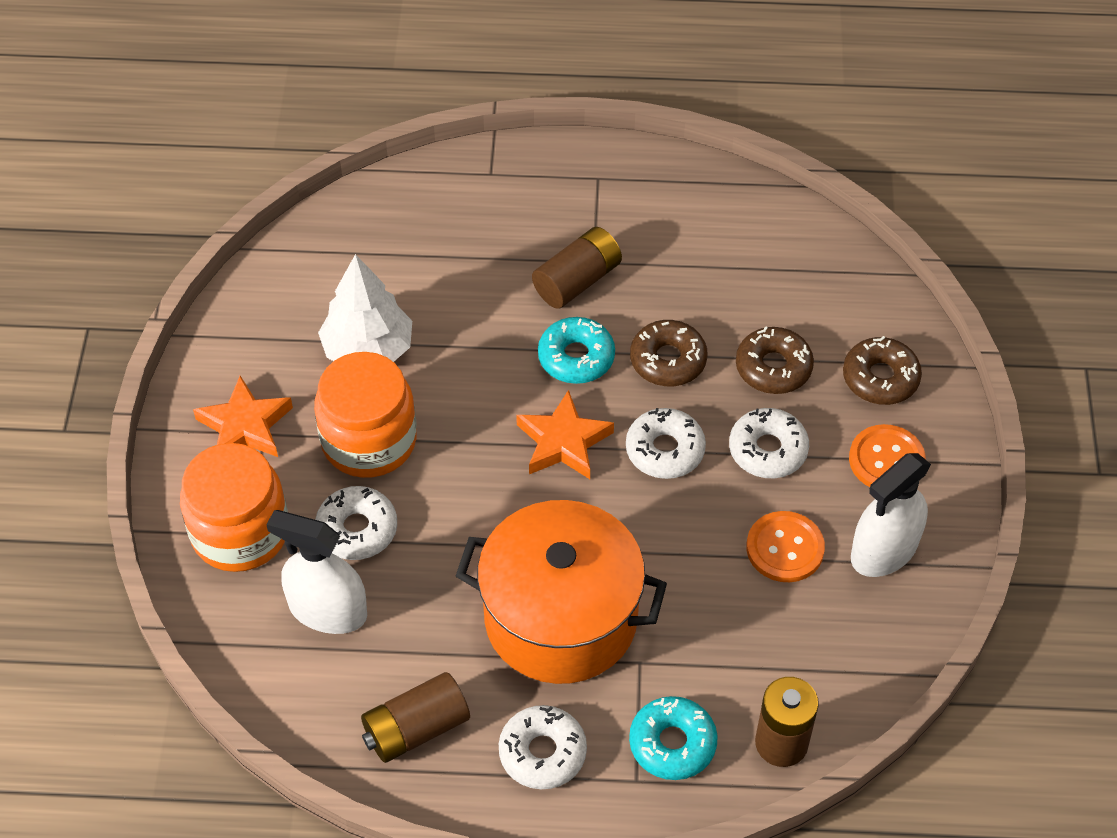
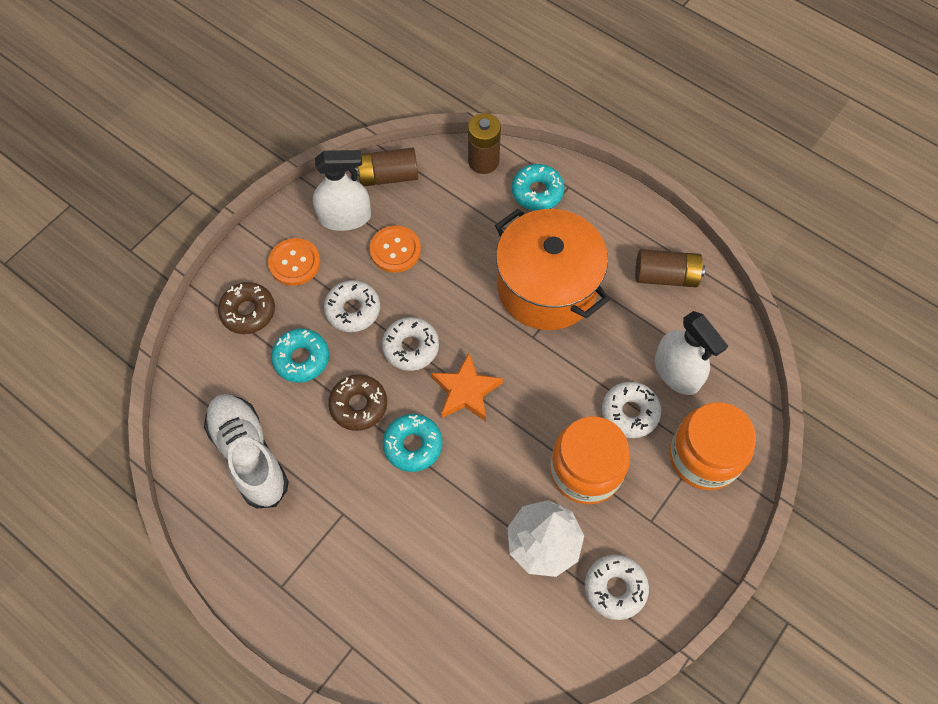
camera: 145 degrees left, 10 degrees up
orange star [193,376,293,457] -> none
white donut [499,705,587,789] -> white donut moved to [585,554,649,620]
brown battery [532,227,622,309] -> brown battery moved to [355,148,418,187]
brown donut [736,326,814,394] -> turquoise donut [271,328,329,383]
none -> white shoe [204,394,289,508]

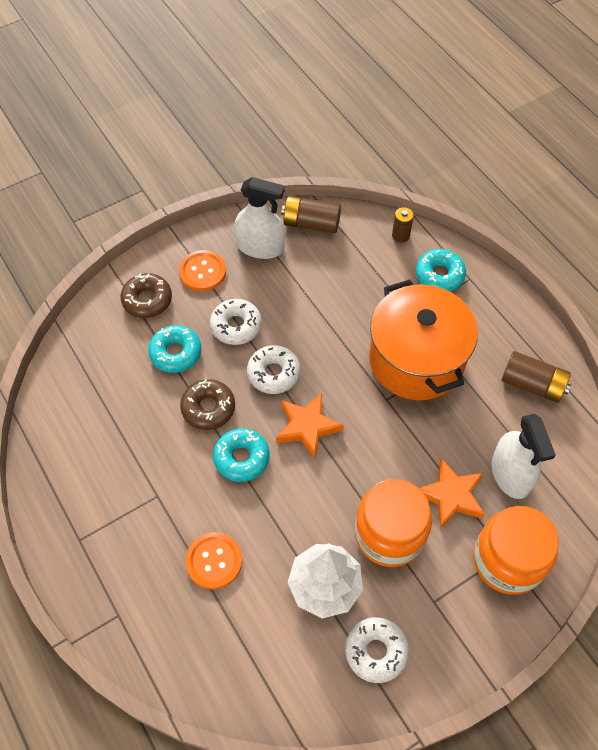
camera: 20 degrees right, 5 degrees down
white shoe [204,394,289,508] -> none
orange button [370,226,421,273] -> orange button moved to [185,532,242,589]
brown battery [468,113,501,174] -> brown battery [392,207,414,242], size x0.62
white donut [602,382,661,438] -> orange star [419,458,485,529]

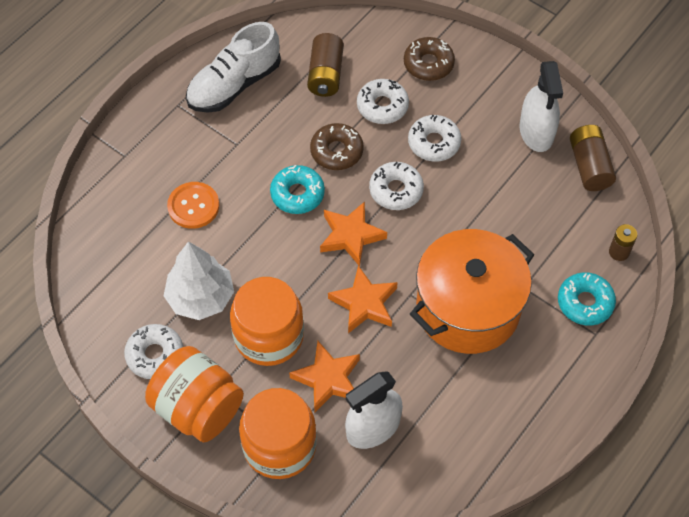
camera: 70 degrees right, 0 degrees up
turquoise donut [148,325,201,373] -> white donut [357,79,409,124]
orange button [179,250,226,291] -> none
brown battery [501,351,571,403] -> brown battery moved to [307,33,344,97]
none -> orange jar [145,346,244,442]
none -> white shoe [186,22,281,113]
none -> orange star [328,266,398,333]

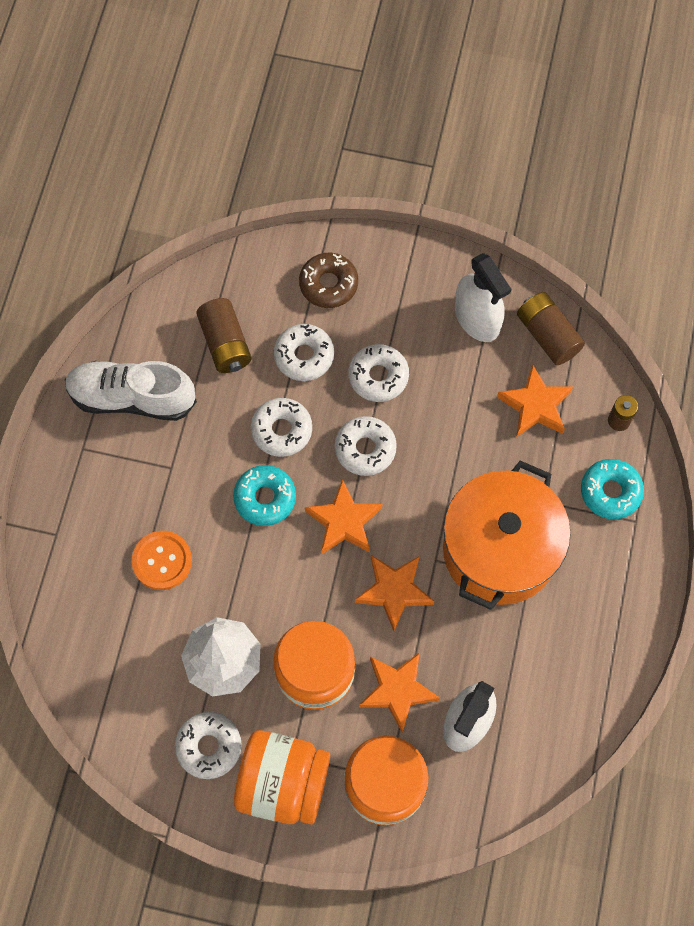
camera: 25 degrees left, 10 degrees up
white shoe [186,22,281,113] -> white shoe turned 75 degrees clockwise [65,361,197,421]
brown donut [310,123,364,170] -> white donut [251,398,312,457]
none -> orange star [497,364,573,437]

